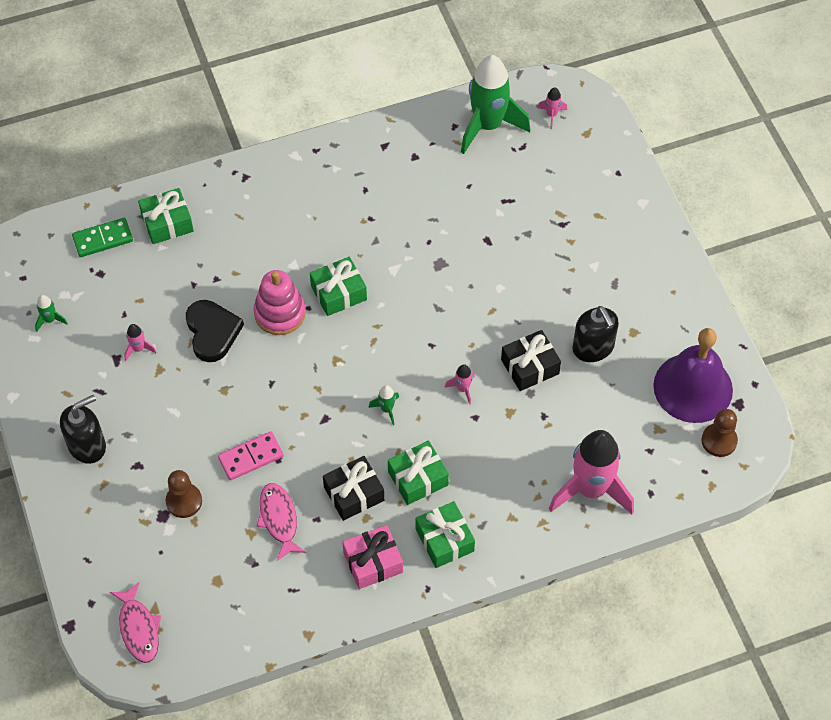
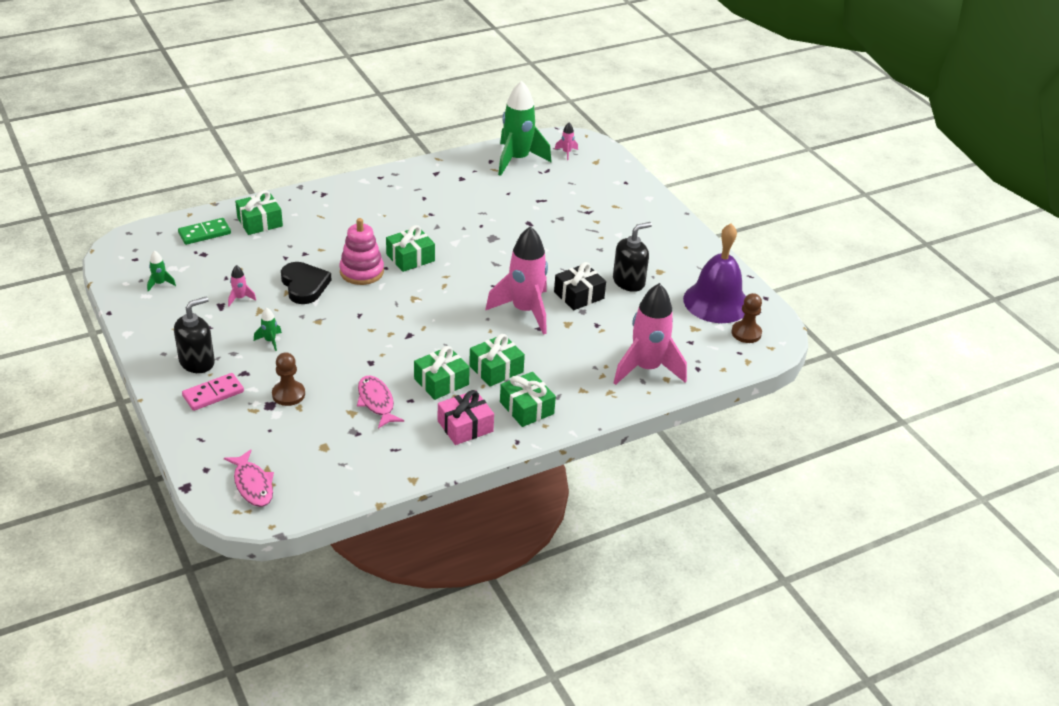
camera: 10 degrees left, 20 degrees down
pink domino [218,431,284,480] -> pink domino moved to [182,373,244,411]
black gift [323,456,384,521] -> green gift [414,346,470,400]
green rocket [368,385,399,425] -> green rocket moved to [254,308,282,351]
pink rocket [445,365,475,405] -> pink rocket [486,226,548,335], size x2.49
black soap dispenser [572,306,619,362] -> black soap dispenser turned 90 degrees counterclockwise [613,222,652,292]

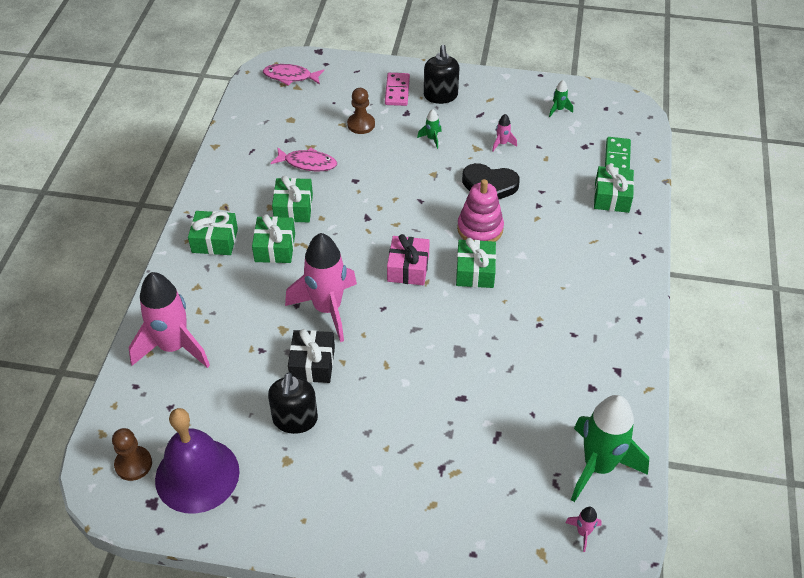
camera: 130 degrees right, 10 degrees up
pink gift [438,390,494,445] -> pink gift moved to [387,234,430,285]

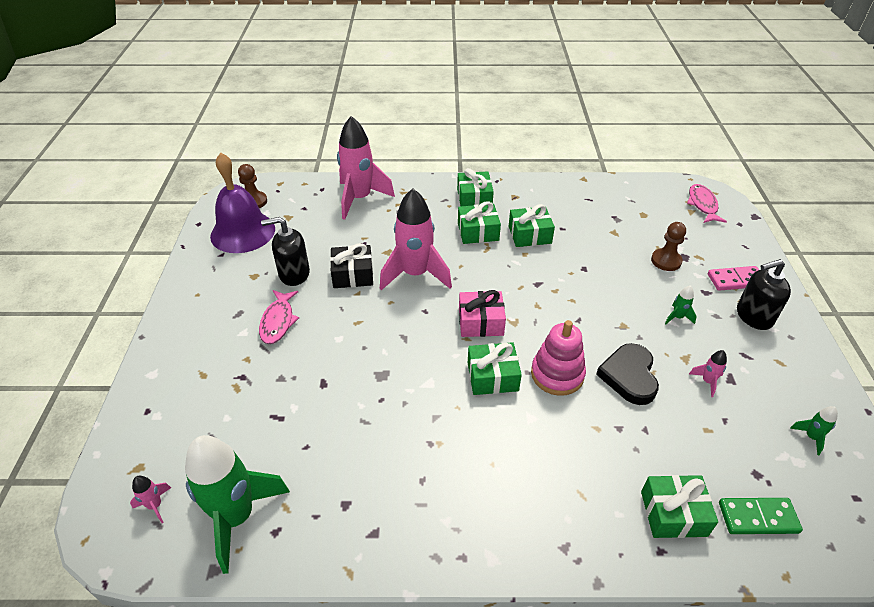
camera: 80 degrees right, 5 degrees down
pink fish [270,147,337,171] -> pink fish moved to [259,290,299,344]

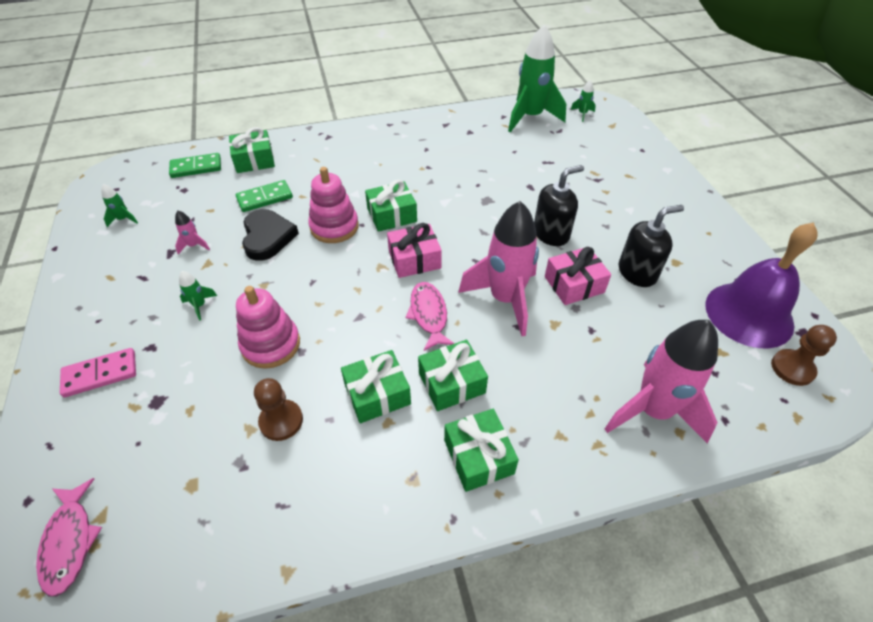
camera: 165 degrees right, 5 degrees up
pink rocket [130,476,171,523] -> green rocket [570,80,596,122]
pink fish [259,290,299,344] -> pink fish moved to [405,282,455,351]
black gift [330,243,373,288] -> pink gift [545,247,611,305]
brown pawn [651,222,686,271] -> brown pawn moved to [254,378,303,441]
black soap dispenser [737,259,791,330] -> black soap dispenser moved to [534,165,584,246]
none -> green domino [236,180,293,212]
none -> pink stacking toy [236,286,300,369]

